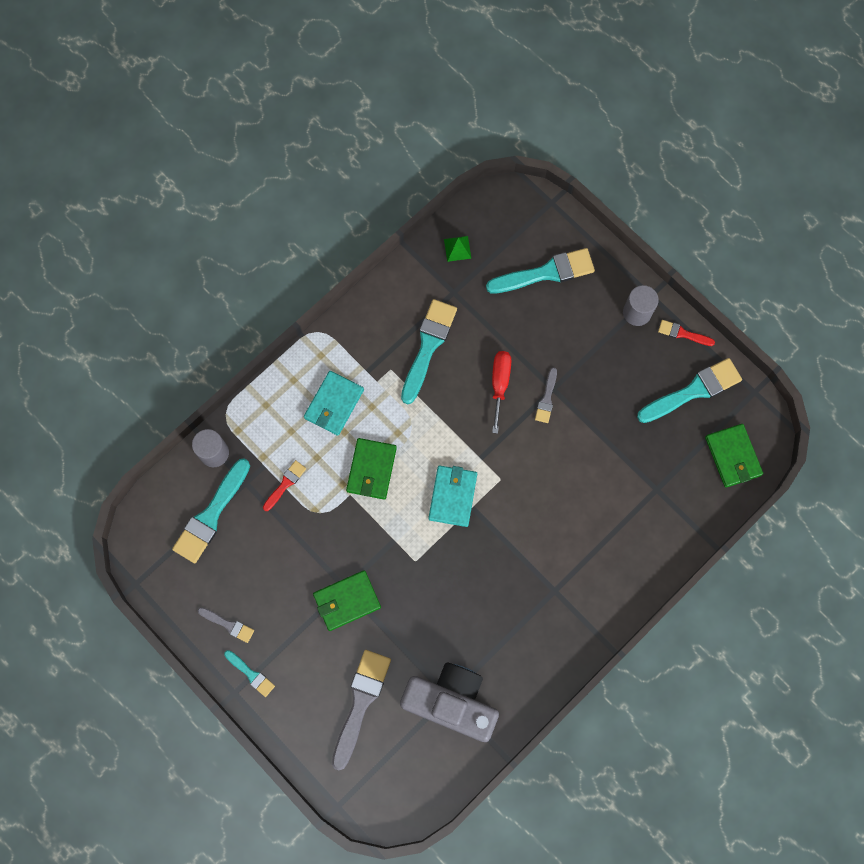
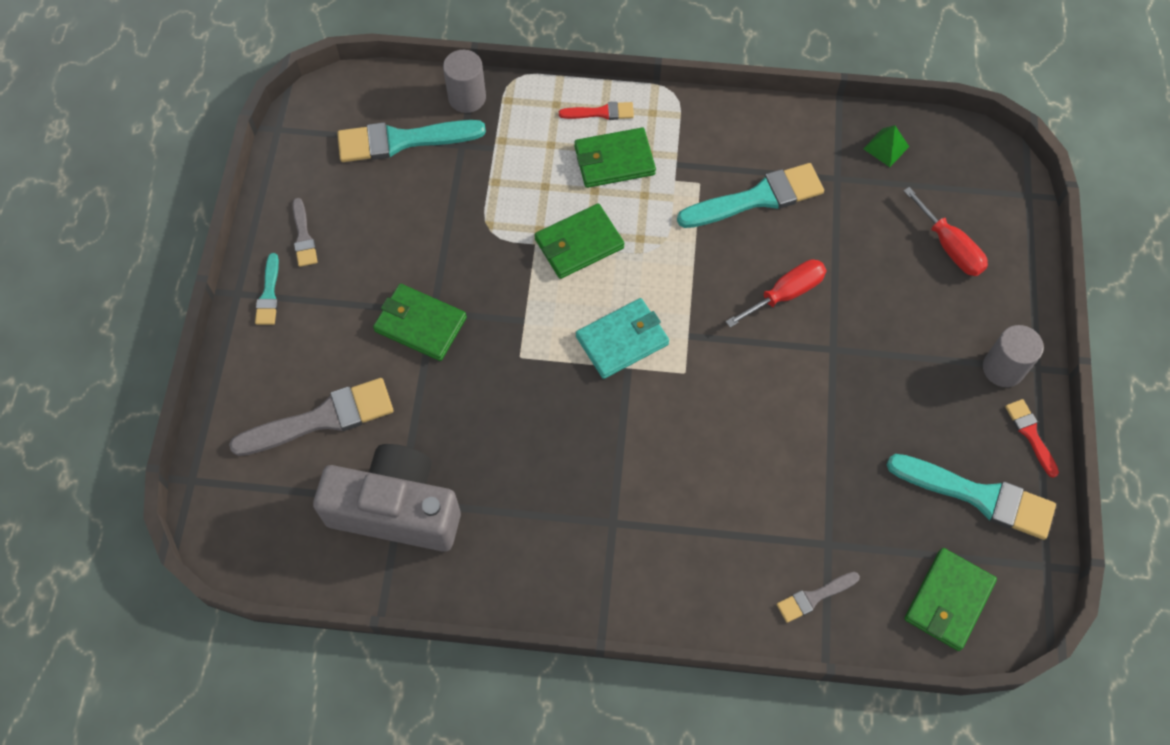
camera: 50 degrees right, 10 degrees down
red brush [263,460,306,511] -> red brush moved to [559,102,634,120]
turquoise wallet [304,371,364,436] -> green wallet [574,128,656,188]
grey camera [400,663,499,742] -> grey camera turned 60 degrees counterclockwise [313,444,461,552]
turquoise brush [486,248,595,294] -> red screwdriver [903,187,988,276]
grey brush [535,367,557,423] -> grey brush moved to [777,572,860,623]

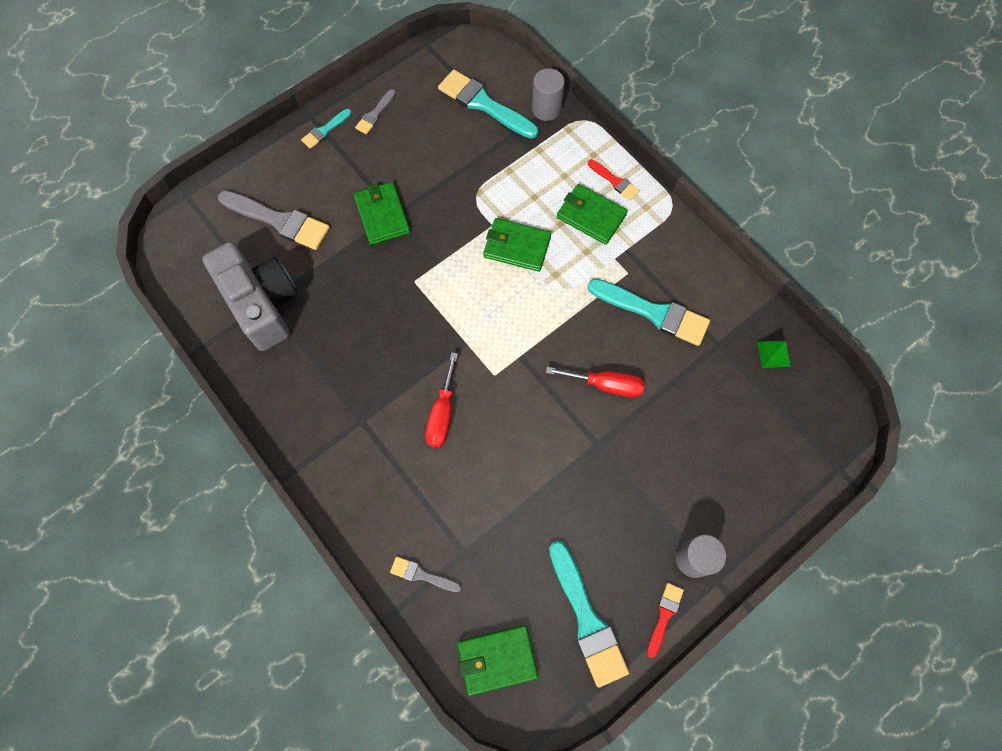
camera: 45 degrees right, 5 degrees up
turquoise wallet [576,298,669,379] -> none
red screwdriver [903,187,988,276] -> red screwdriver moved to [425,352,458,447]

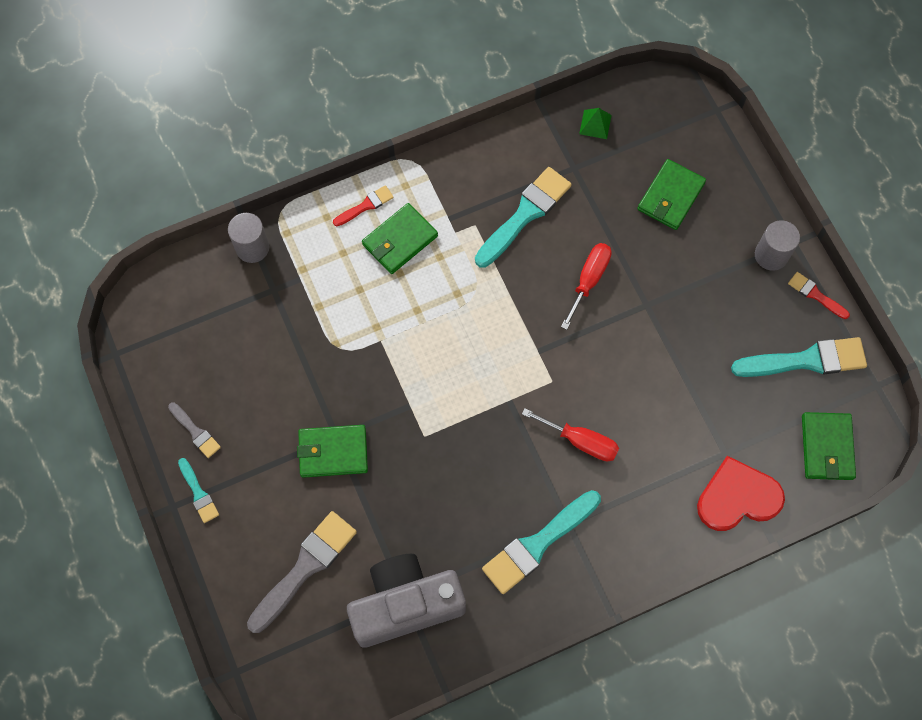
camera: 75 degrees left, 0 degrees up
grey brush [390,556,461,592] -> red heart [697,456,785,531]
turquoise brush [438,69,538,139] -> turquoise brush moved to [482,490,601,594]
green wallet [483,218,551,272] -> green wallet moved to [637,159,706,230]

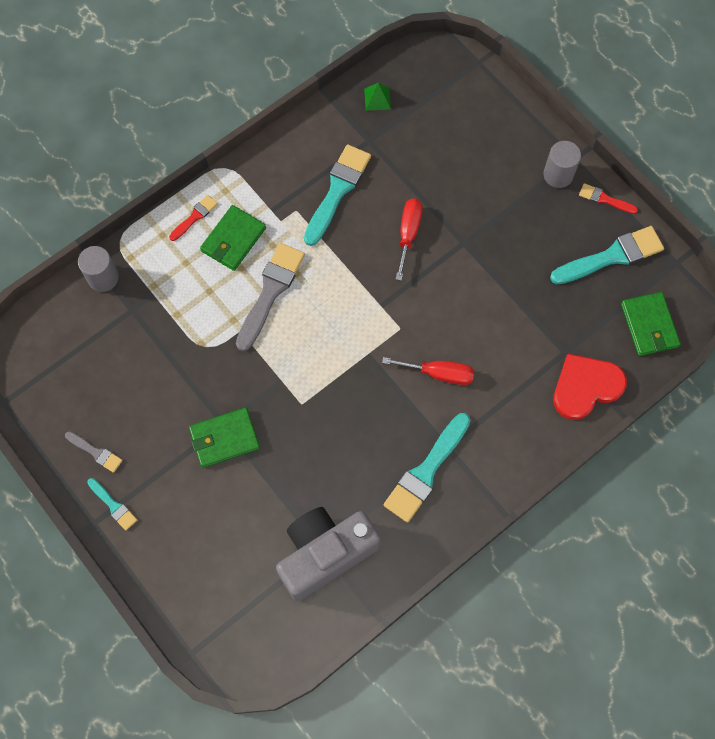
camera: 15 degrees left, 0 degrees up
grey brush [247,511,357,633] -> grey brush moved to [236,243,305,351]
green wallet [637,159,706,230] -> none

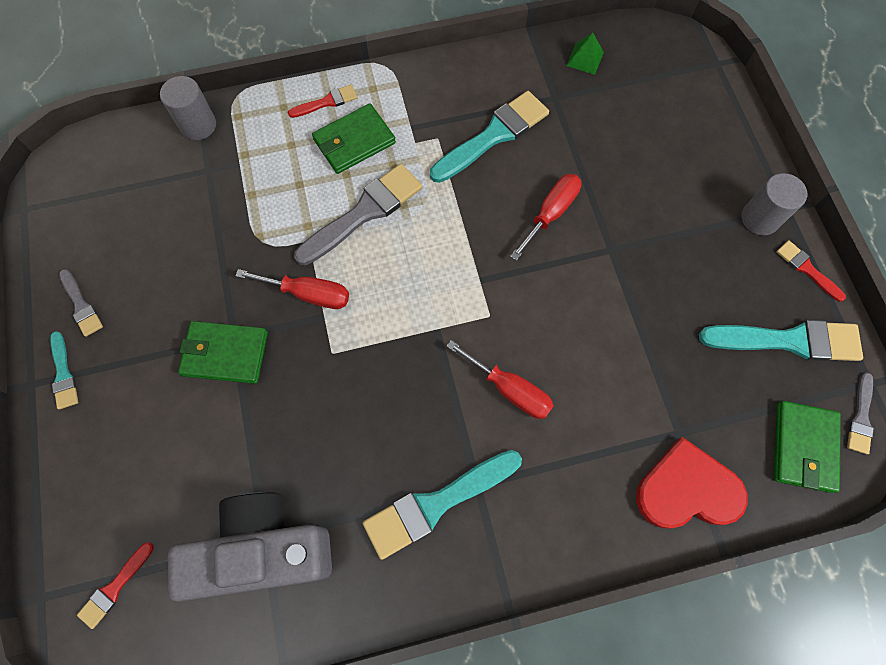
camera: 25 degrees right, 0 degrees up
none -> red brush [77,543,154,629]
none -> red screwdriver [235,269,349,309]
none -> grey brush [847,372,874,454]

